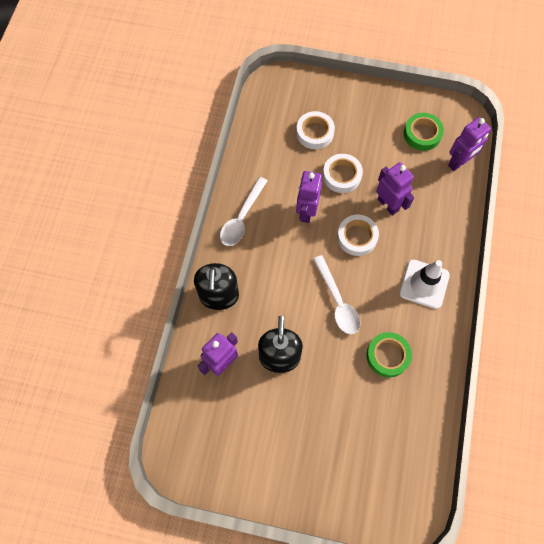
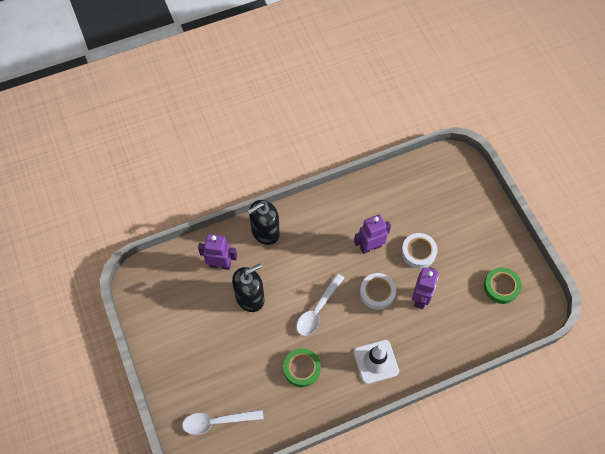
camera: 55 degrees right, 5 degrees down
white spoon [220,177,267,246] -> white spoon moved to [182,410,264,435]
white tape [296,111,335,149] -> none
purple robot [448,117,491,171] -> none

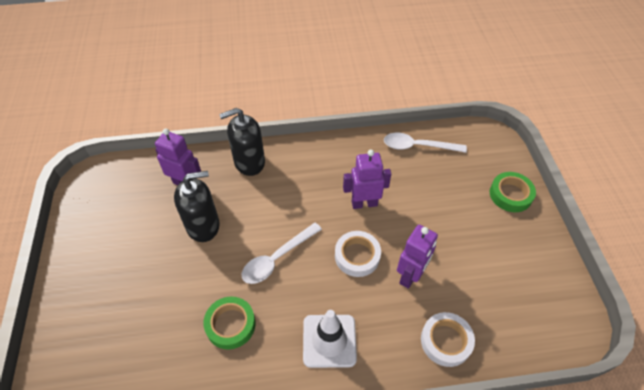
camera: 15 degrees right, 10 degrees down
white spoon [182,410,264,435] -> white spoon moved to [384,133,467,153]
white tape [401,233,438,268] -> white tape moved to [421,312,475,367]
green tape [484,267,521,304] -> green tape moved to [490,172,536,212]

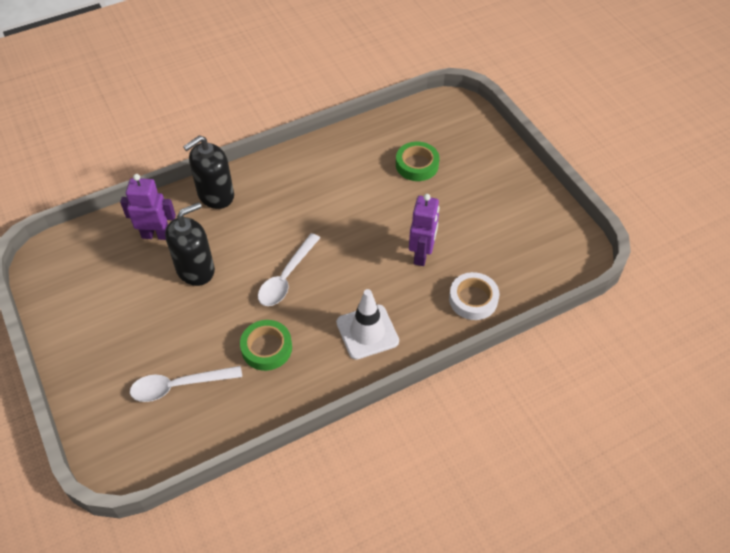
camera: 20 degrees left, 0 degrees up
white tape [335,231,381,277] -> none
purple robot [343,150,391,209] -> none
white spoon [384,133,467,153] -> white spoon moved to [130,366,242,402]
green tape [490,172,536,212] -> green tape moved to [396,142,440,181]

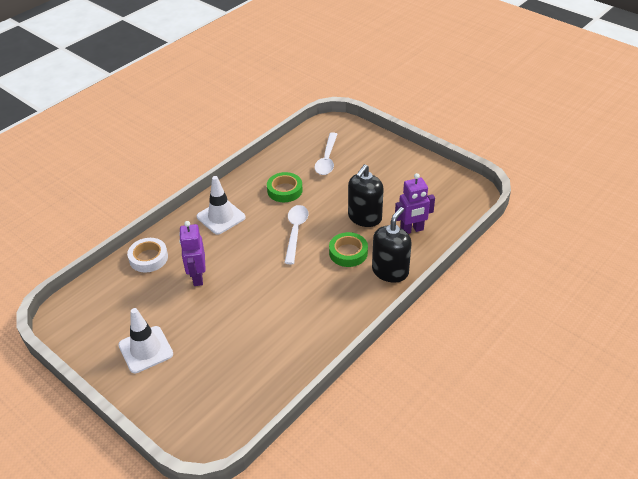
camera: 160 degrees right, 10 degrees down
white spoon [130,366,242,402] -> white spoon turned 135 degrees clockwise [314,132,338,175]
green tape [396,142,440,181] -> green tape moved to [329,232,368,267]
none -> white traffic cone [118,308,173,373]

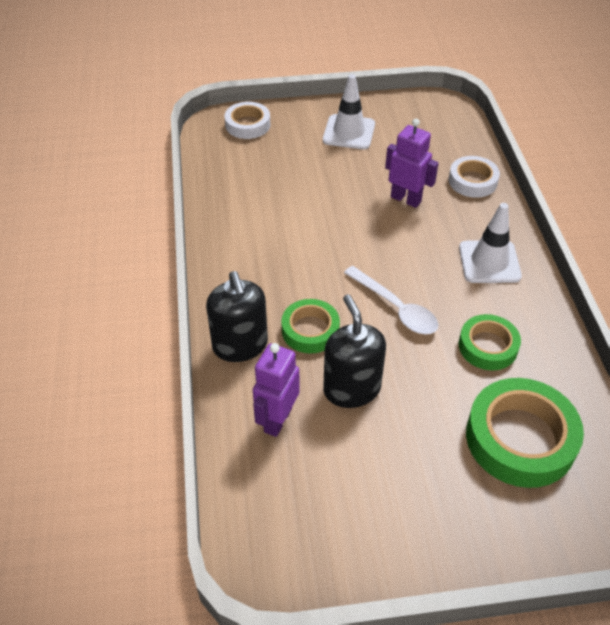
camera: 130 degrees right, 5 degrees up
white spoon [314,132,338,175] -> green tape [466,378,584,488]
none -> white tape [224,102,270,139]

